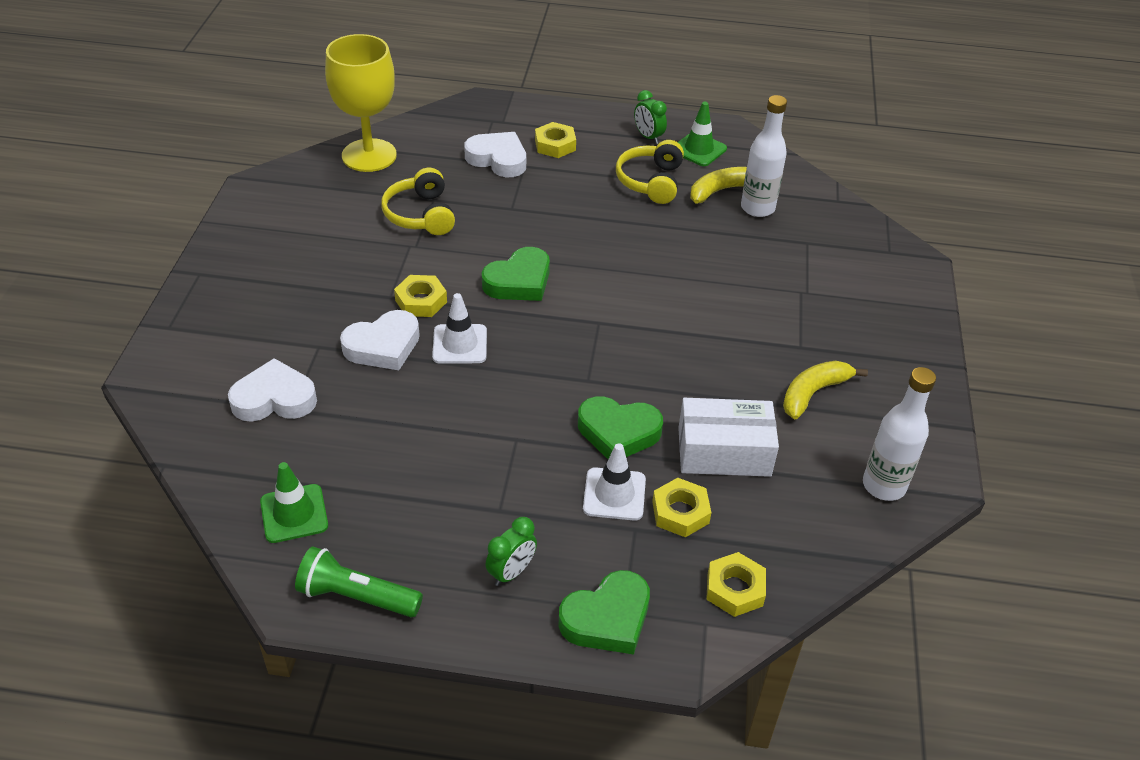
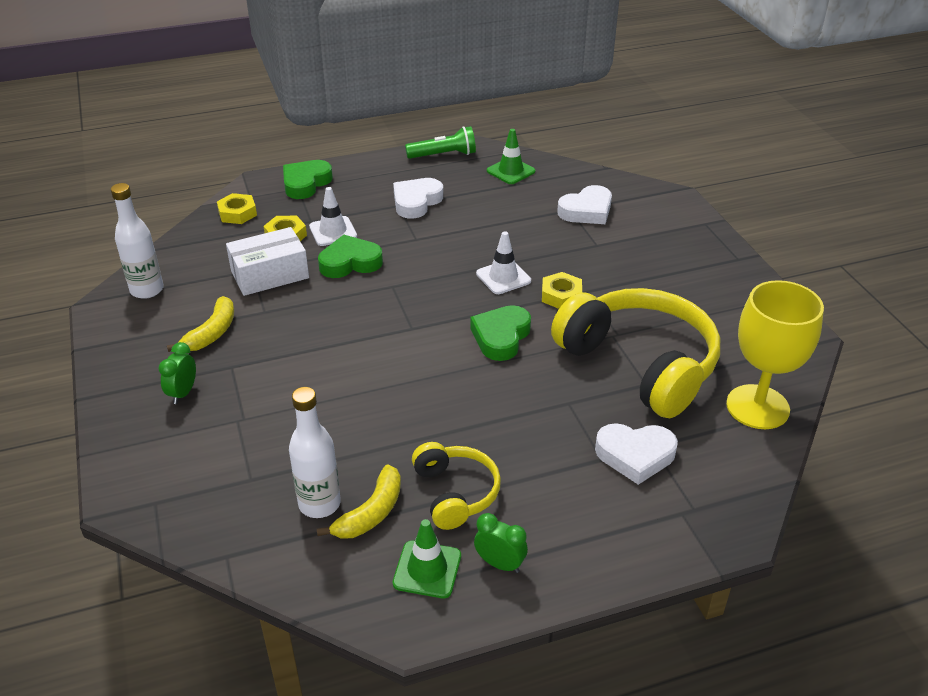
camera: 155 degrees right, 5 degrees down
white heart [340,310,420,370] -> white heart moved to [393,178,443,219]
yellow headphones [381,168,455,235] -> yellow headphones [551,288,720,418], size x1.93
green clock [486,517,537,586] -> green clock moved to [159,342,196,404]
yellow nut [535,122,576,158] -> none

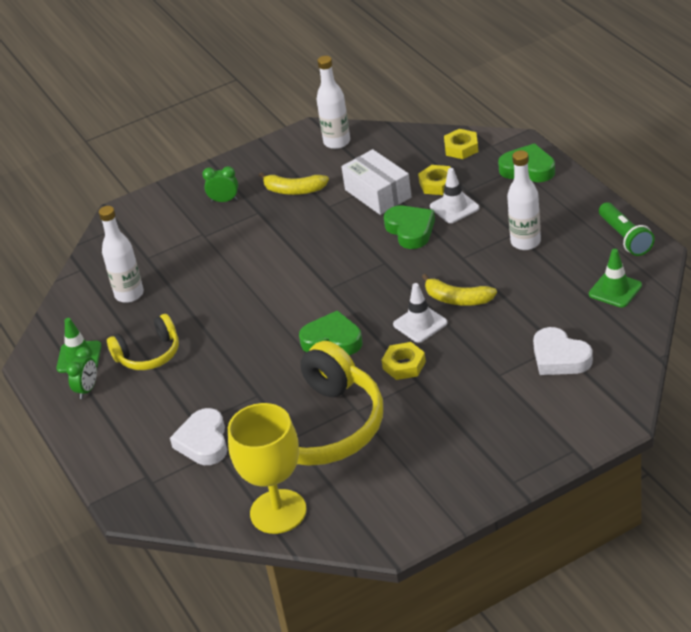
camera: 85 degrees right, 0 degrees up
yellow banana [317,464,401,539] -> yellow banana moved to [422,274,497,306]
white heart [393,178,443,219] -> white bottle [507,150,541,250]

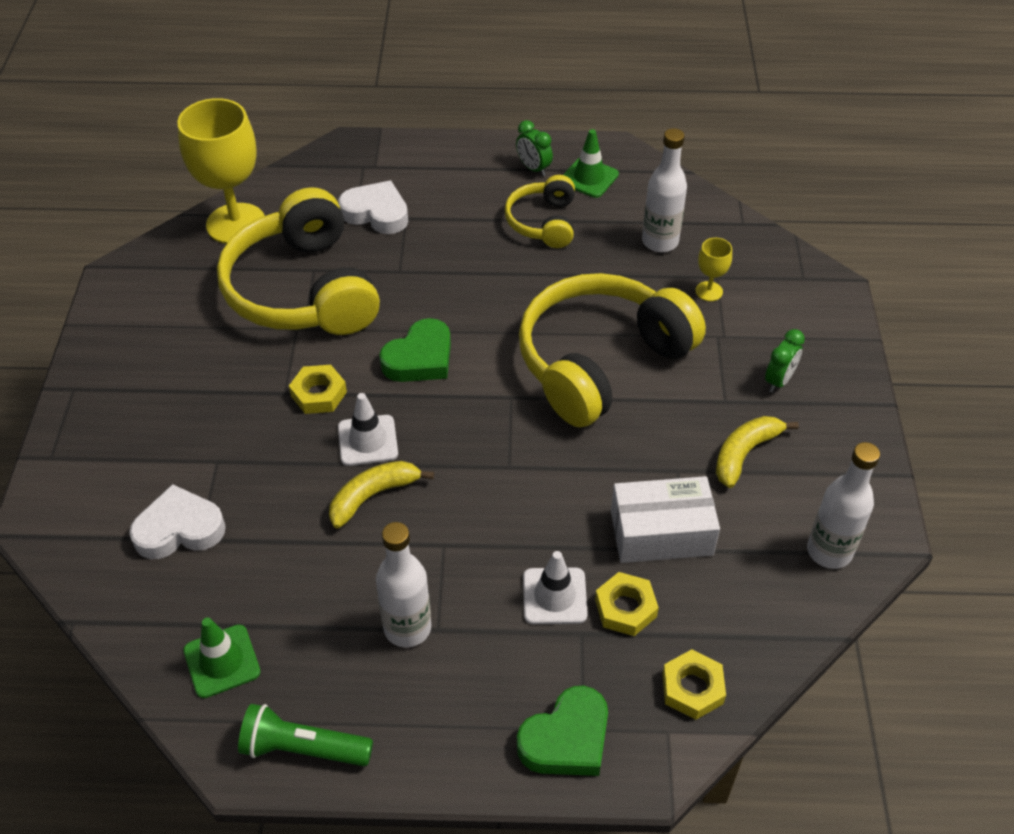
camera: 115 degrees right, 10 degrees up
green heart [384,205,435,249] -> none
none -> yellow headphones [519,273,706,427]
none -> yellow goblet [695,238,732,301]

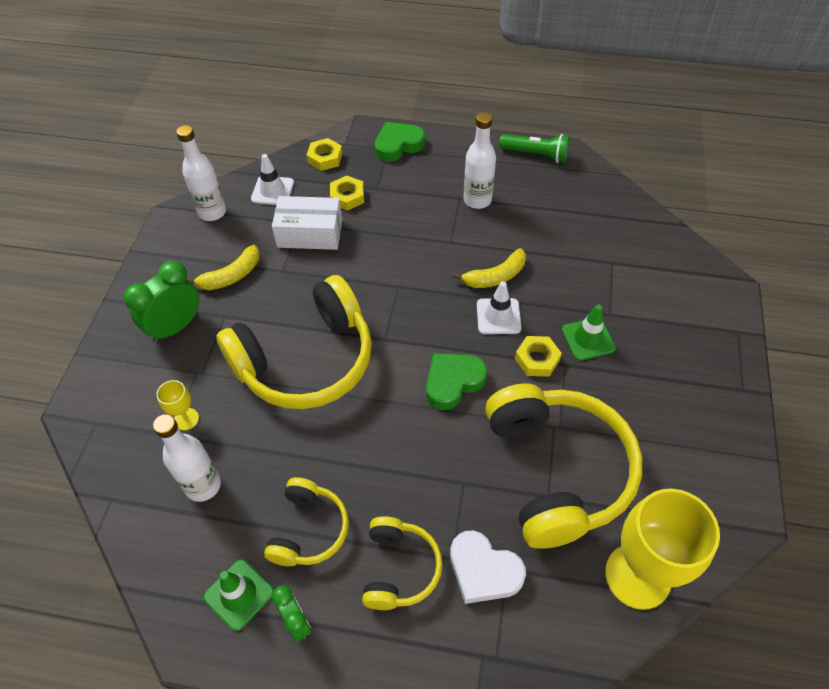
camera: 170 degrees left, 5 degrees up
white heart [129,484,226,559] -> none
green traffic cone [183,618,260,698] -> green traffic cone moved to [562,305,616,361]
white traffic cone [523,551,588,624] -> white traffic cone moved to [251,154,294,205]
green clock [765,329,805,392] -> green clock [124,261,199,343], size x1.71
none -> yellow headphones [362,516,442,610]

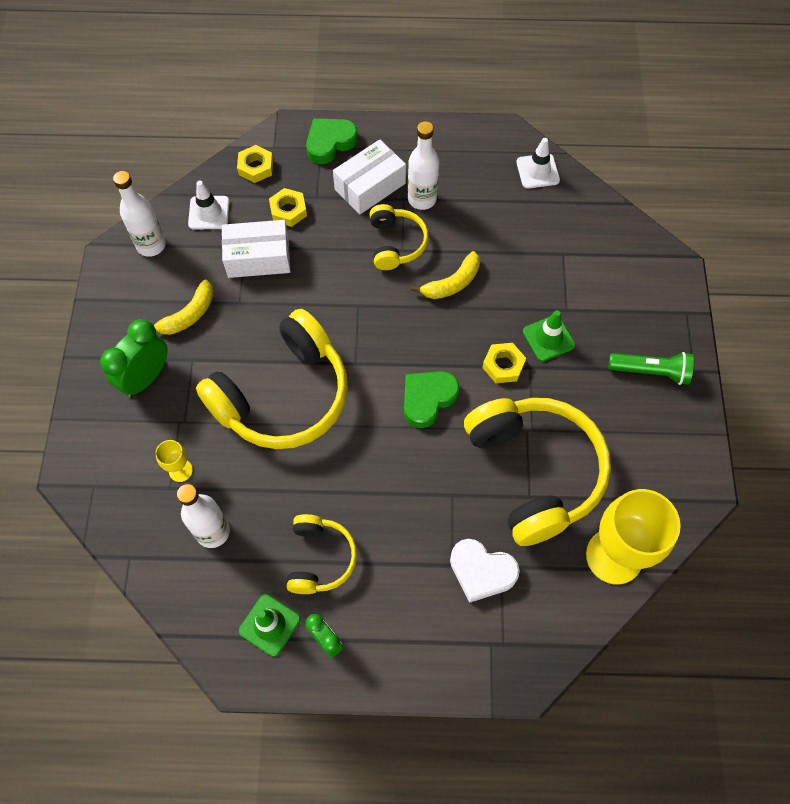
camera: 10 degrees left, 10 degrees up
yellow headphones [362,516,442,610] -> yellow headphones moved to [369,204,429,270]
white traffic cone [477,281,521,334] -> white traffic cone moved to [516,138,560,189]
green flashlight [499,134,570,163] -> green flashlight moved to [608,352,694,385]
none -> white box [333,139,406,214]

